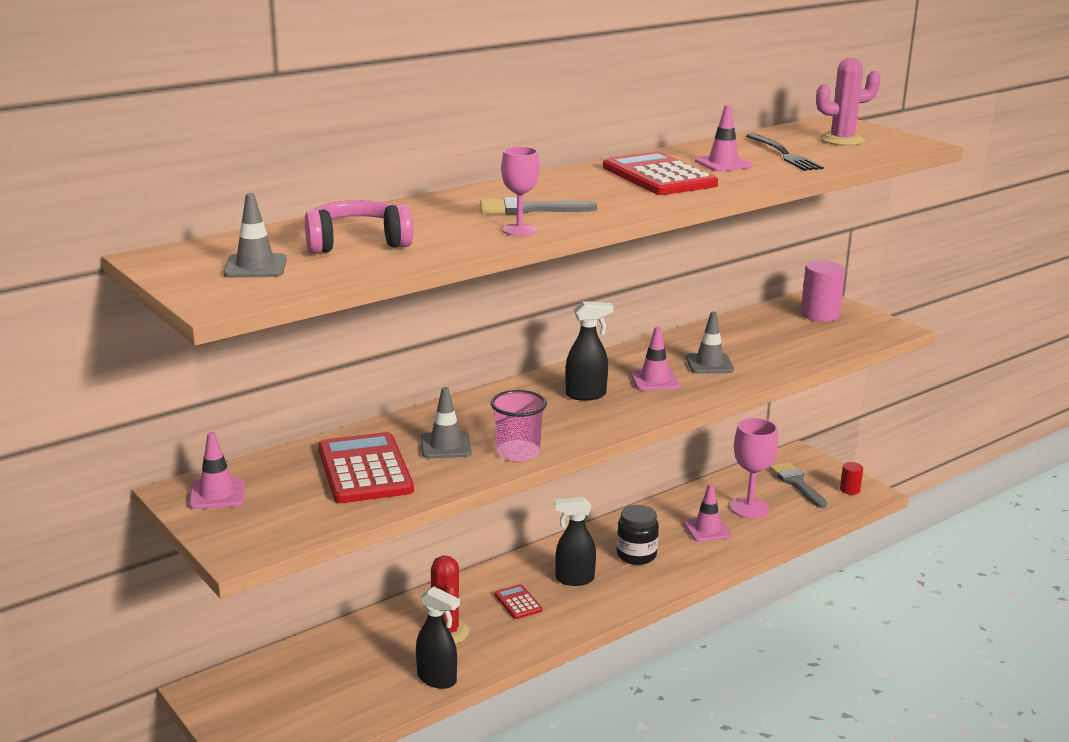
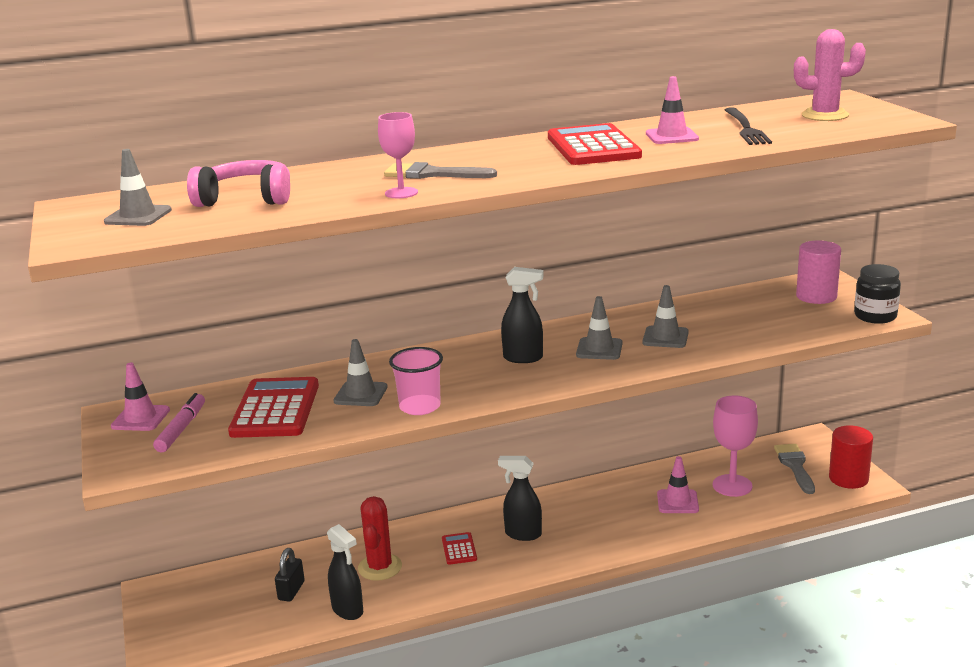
camera: 20 degrees right, 0 degrees up
black jar [617,505,659,565] -> black jar moved to [854,264,901,324]
pink traffic cone [630,327,680,391] -> grey traffic cone [576,296,622,360]
red cylinder [840,462,863,495] -> red cylinder [829,425,873,489], size x1.86
none -> pink marker [153,393,205,452]
none -> black padlock [275,548,305,602]

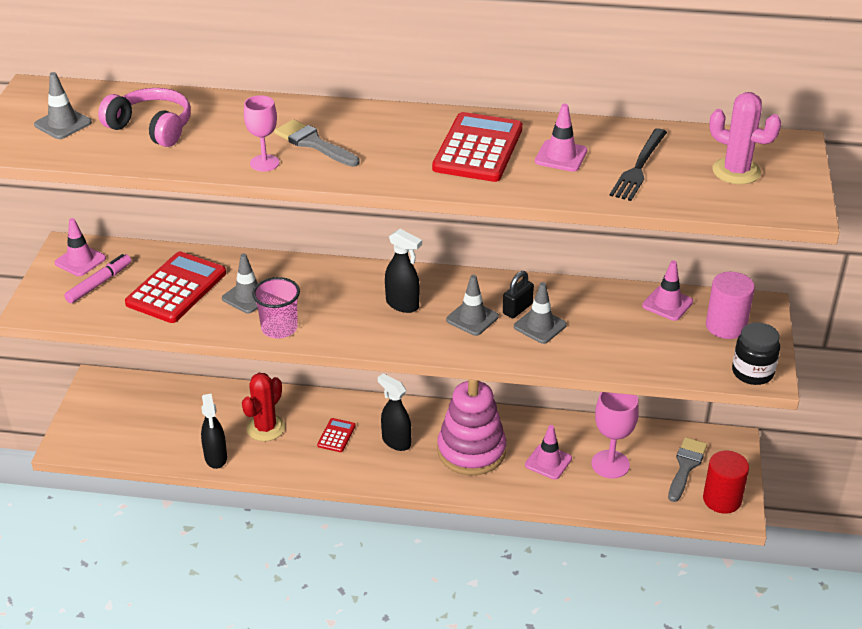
camera: 25 degrees right, 15 degrees up
black padlock [275,548,305,602] -> black padlock moved to [503,271,534,318]
none -> pink stacking toy [437,380,506,475]
none -> pink traffic cone [642,260,693,321]

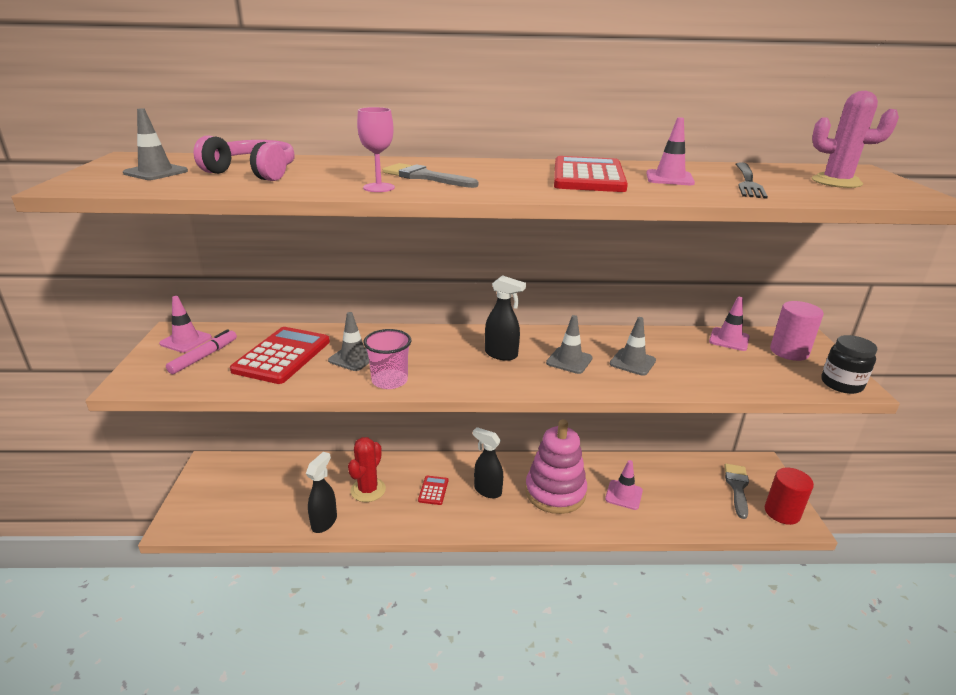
camera: 10 degrees left, 10 degrees down
black spray bottle [201,394,227,469] -> black spray bottle turned 135 degrees counterclockwise [306,452,337,533]
black padlock [503,271,534,318] -> none
pink goblet [591,392,639,479] -> none

